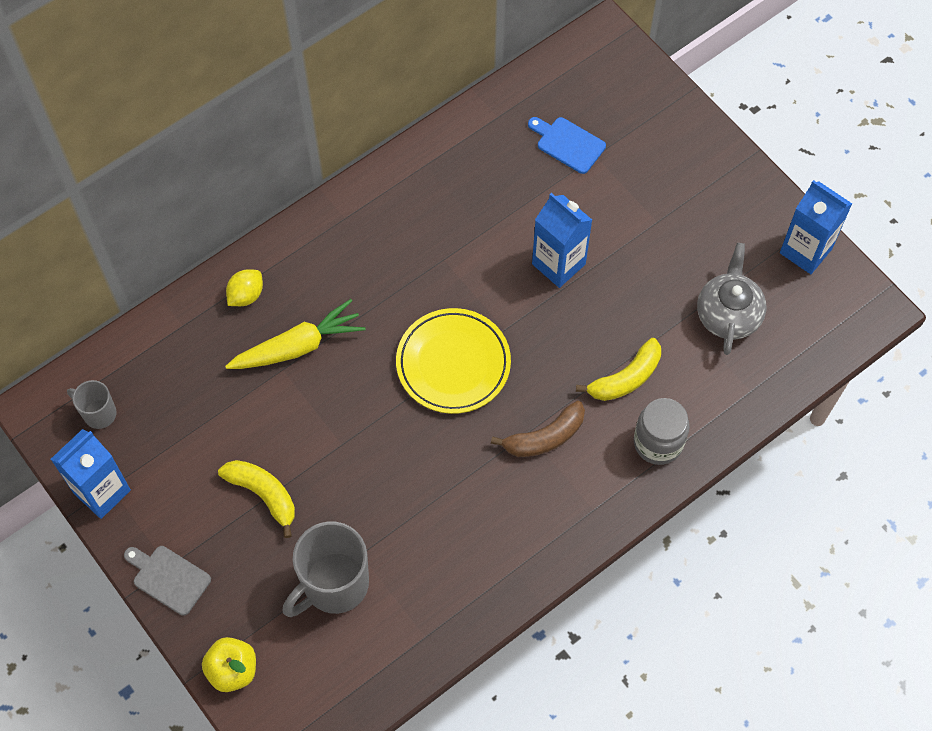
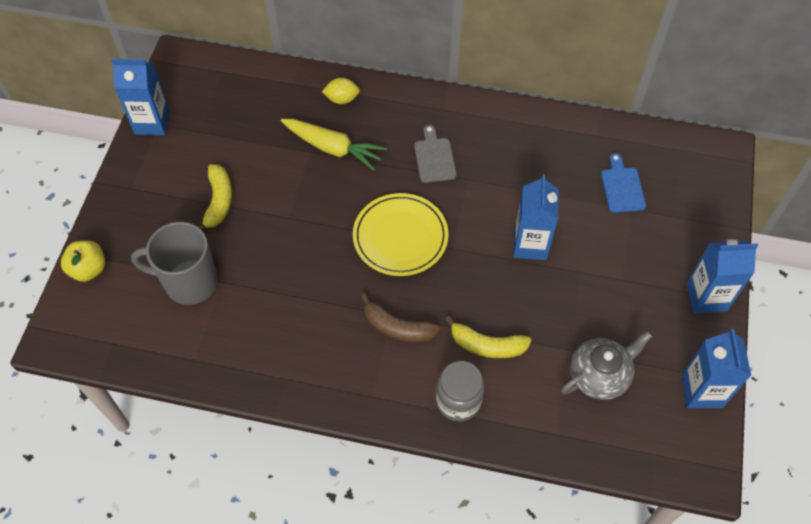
camera: 50 degrees right, 5 degrees down
grey mug [67,380,116,429] -> none
grey cutting board [124,546,211,616] -> grey cutting board moved to [414,125,456,183]
none -> blue carton [686,239,758,314]

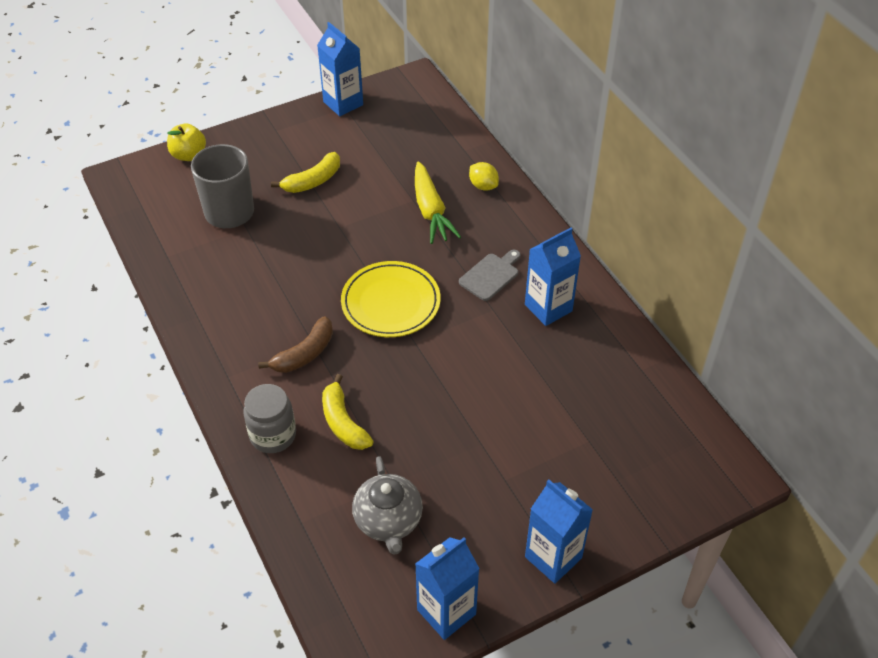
camera: 50 degrees right, 10 degrees down
brown banana [361,293,440,343] -> brown banana turned 120 degrees counterclockwise [258,316,333,373]
blue carton [513,174,559,260] -> blue carton moved to [525,228,581,326]
grey teapot [561,331,652,400] -> grey teapot turned 60 degrees clockwise [352,456,423,555]
blue cutting board [601,153,646,213] -> none

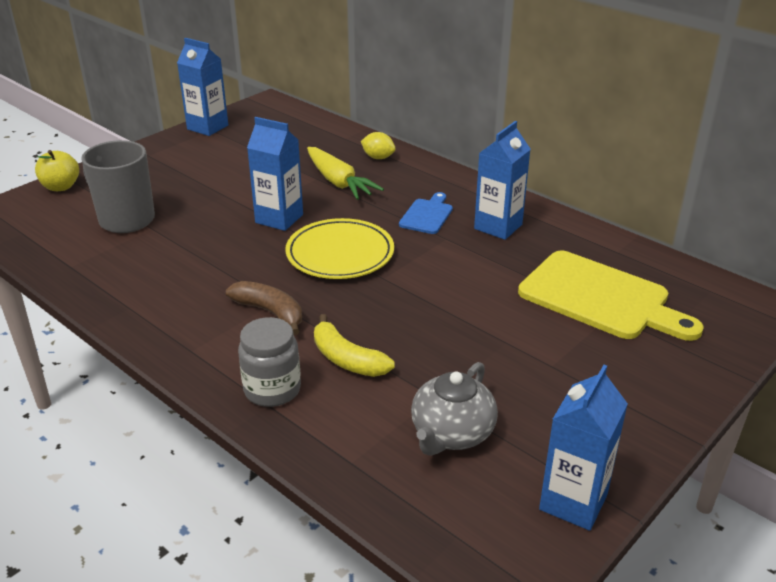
camera: 20 degrees left, 15 degrees down
brown banana [258,316,333,373] -> brown banana turned 75 degrees counterclockwise [226,281,302,335]
yellow banana [271,152,340,193] -> none
grey teapot [352,456,423,555] -> grey teapot turned 60 degrees clockwise [411,362,498,456]
grey cutting board [459,250,520,301] -> blue cutting board [399,192,453,234]
blue carton [525,479,593,584] -> blue carton moved to [247,117,303,231]
none -> yellow cutting board [518,251,704,341]

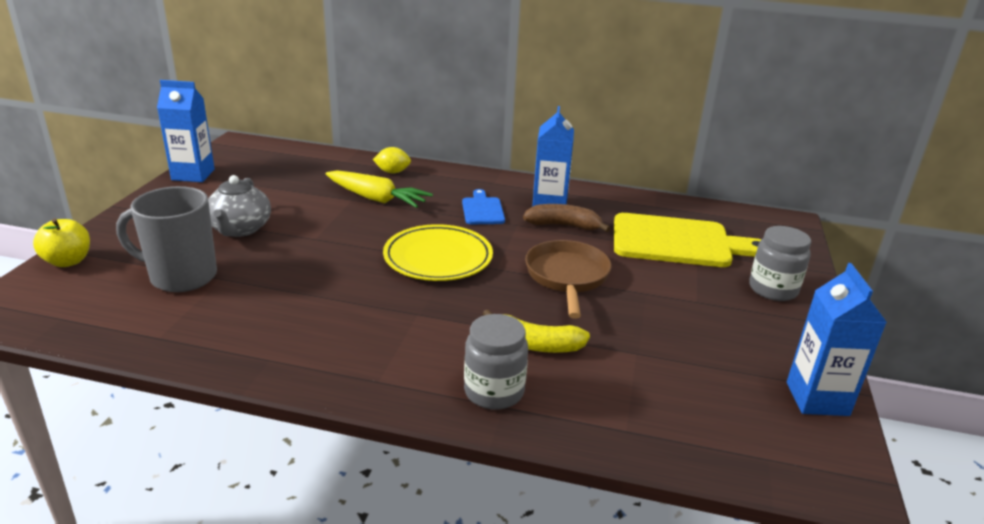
camera: 30 degrees left, 5 degrees down
brown banana [226,281,302,335] -> brown banana moved to [523,204,611,232]
blue carton [247,117,303,231] -> none
grey teapot [411,362,498,456] -> grey teapot moved to [208,175,271,237]
none -> brown pan [525,240,612,319]
none -> grey jar [749,226,811,301]

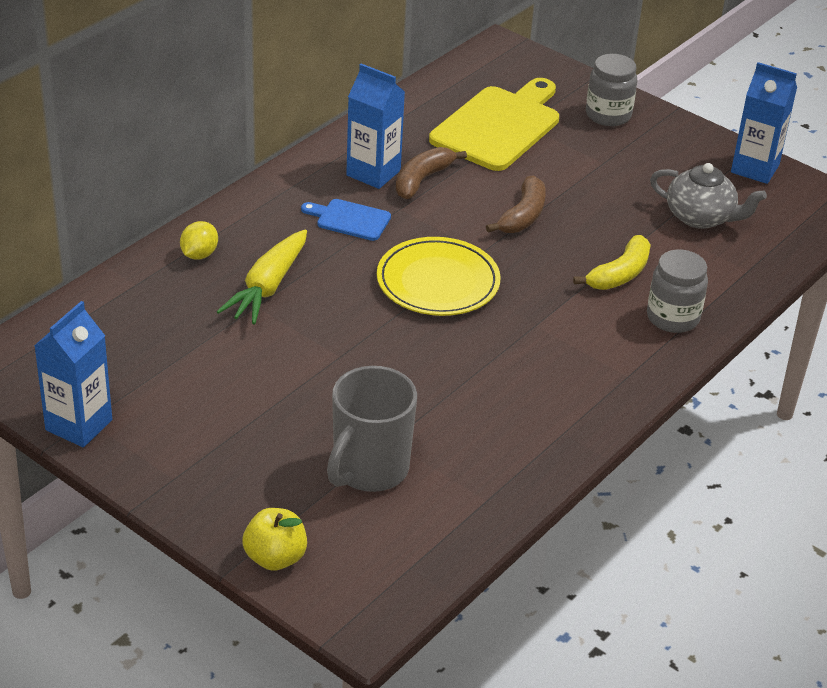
camera: 65 degrees left, 10 degrees up
grey teapot [208,175,271,237] -> grey teapot moved to [650,163,767,229]
yellow carrot [326,170,433,208] -> yellow carrot turned 150 degrees clockwise [217,229,307,325]
brown pan [525,240,612,319] -> brown banana [486,176,546,233]

